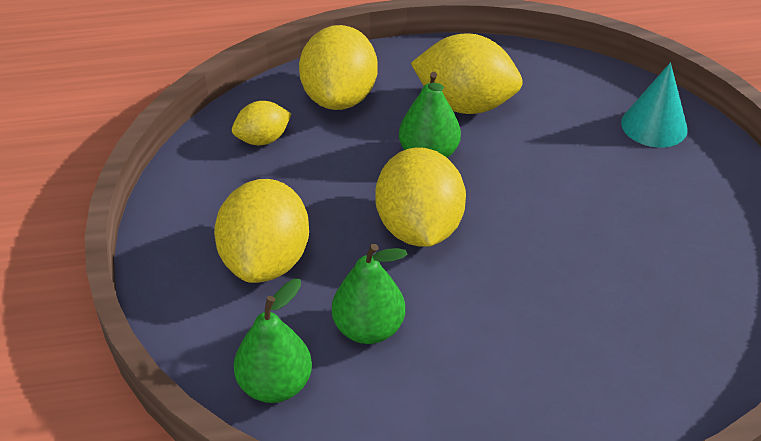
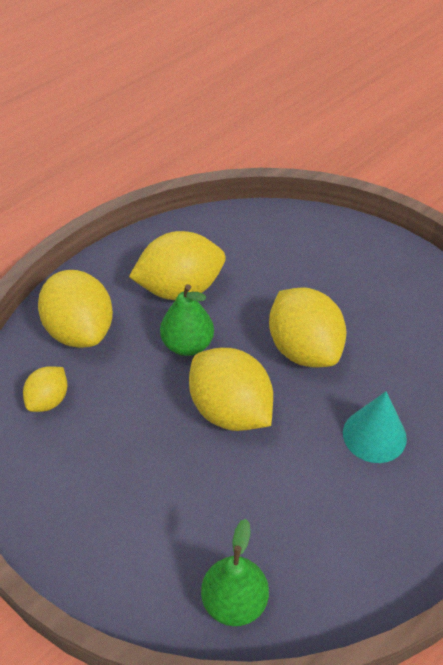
camera: 35 degrees left, 5 degrees up
yellow lemon [214,179,309,283] -> yellow lemon moved to [269,288,346,367]
green pear [332,244,408,344] -> none
turquoise cone [621,62,687,147] -> turquoise cone moved to [343,391,407,463]

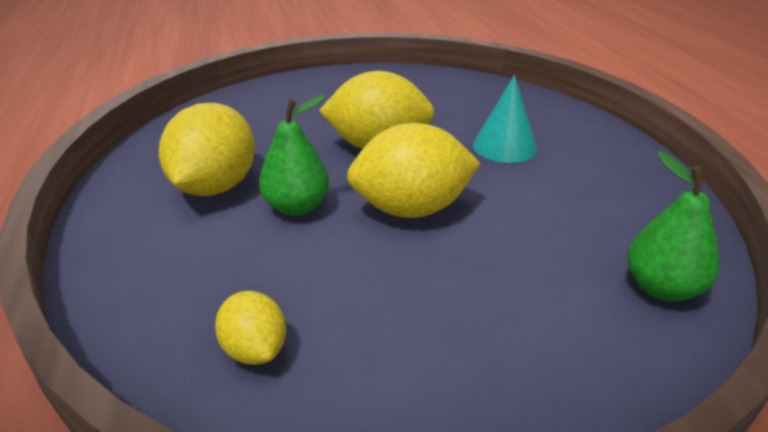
camera: 60 degrees left, 15 degrees down
yellow lemon [38,270,113,348] -> none

